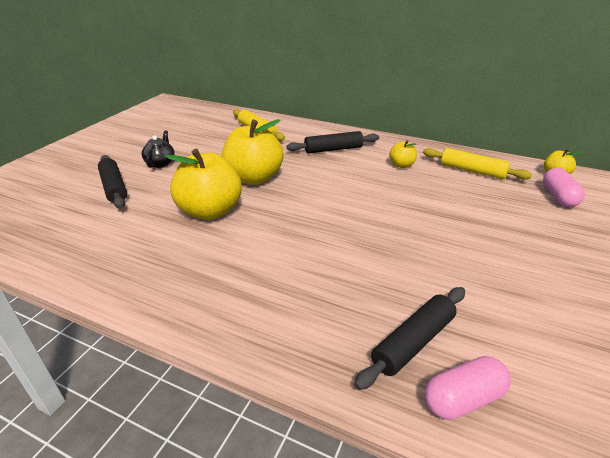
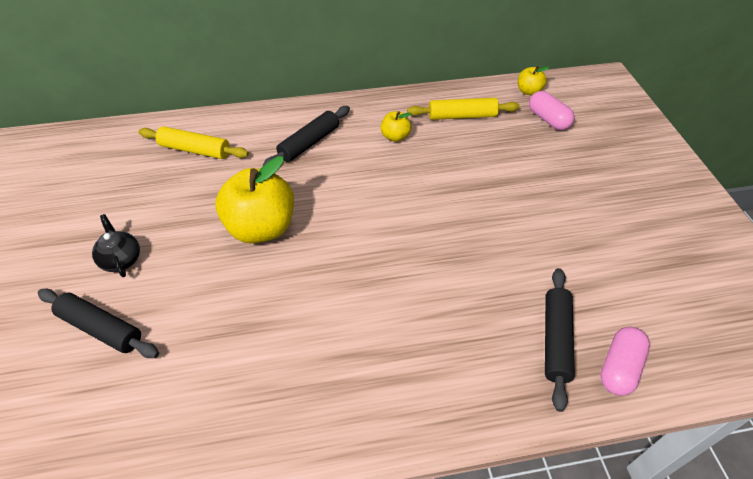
camera: 35 degrees left, 15 degrees up
yellow apple [165,149,242,220] -> none

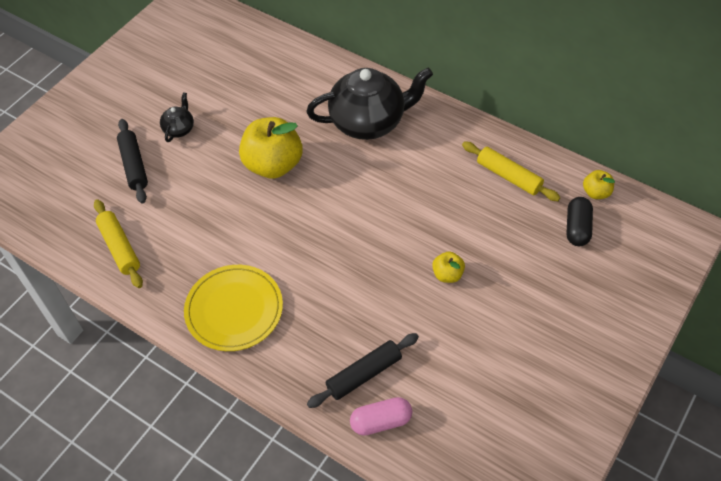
camera: 45 degrees right, 5 degrees up
yellow rolling pin [139,126,249,159] -> yellow rolling pin moved to [94,199,143,288]
black rolling pin [263,106,350,166] -> black teapot [306,68,433,140]
yellow apple [381,111,411,142] -> yellow apple moved to [432,251,465,283]
pink capsule [529,91,575,130] -> black capsule [566,197,593,246]
none -> yellow plate [184,265,283,351]

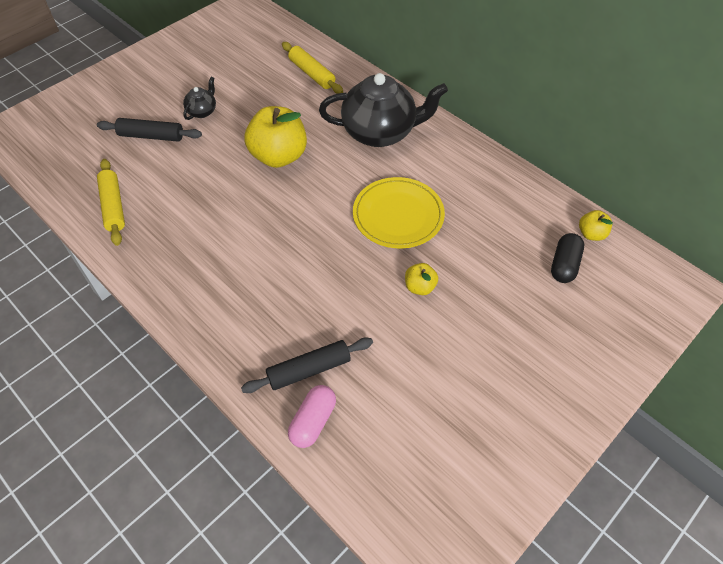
camera: 10 degrees right, 0 degrees up
black rolling pin [117,119,148,204] -> black rolling pin turned 75 degrees counterclockwise [97,118,202,142]
yellow plate [184,265,283,351] -> yellow plate moved to [353,177,445,249]
pink capsule [350,397,412,436] -> pink capsule turned 60 degrees counterclockwise [288,385,336,448]
yellow rolling pin [462,142,560,201] -> yellow rolling pin moved to [282,42,343,94]

